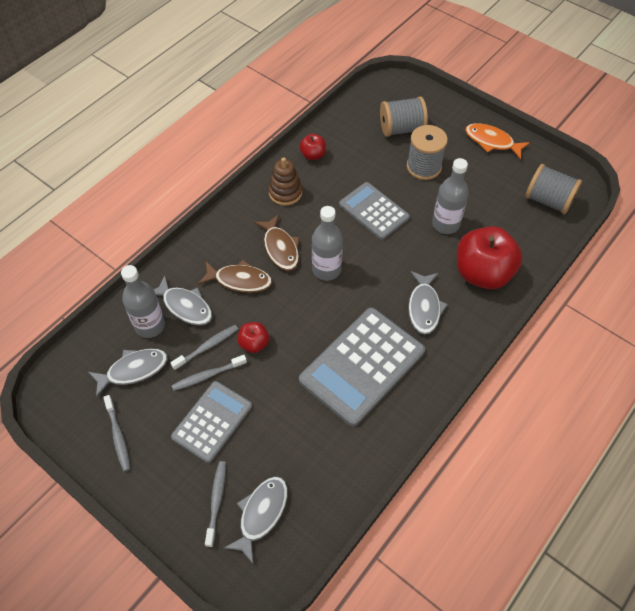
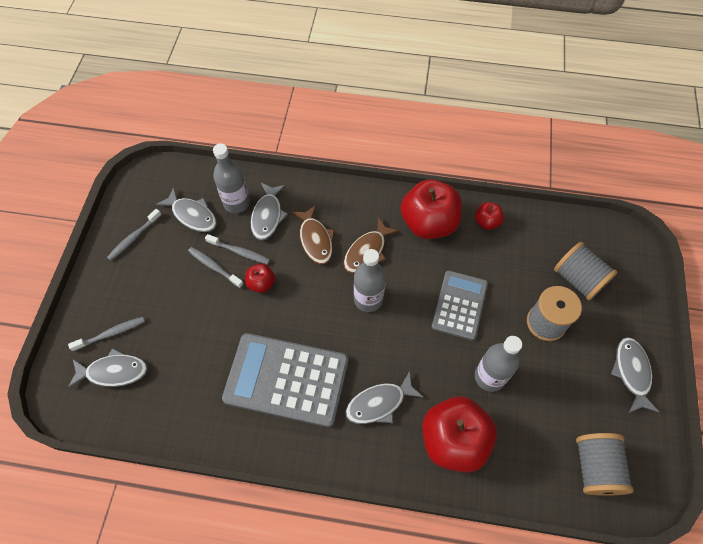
camera: 60 degrees right, 5 degrees up
grey calculator [171,381,252,463] -> none
brown stacking toy [268,157,302,206] -> red apple [401,179,462,239]
orange fish [465,123,530,159] -> grey fish [611,337,659,413]

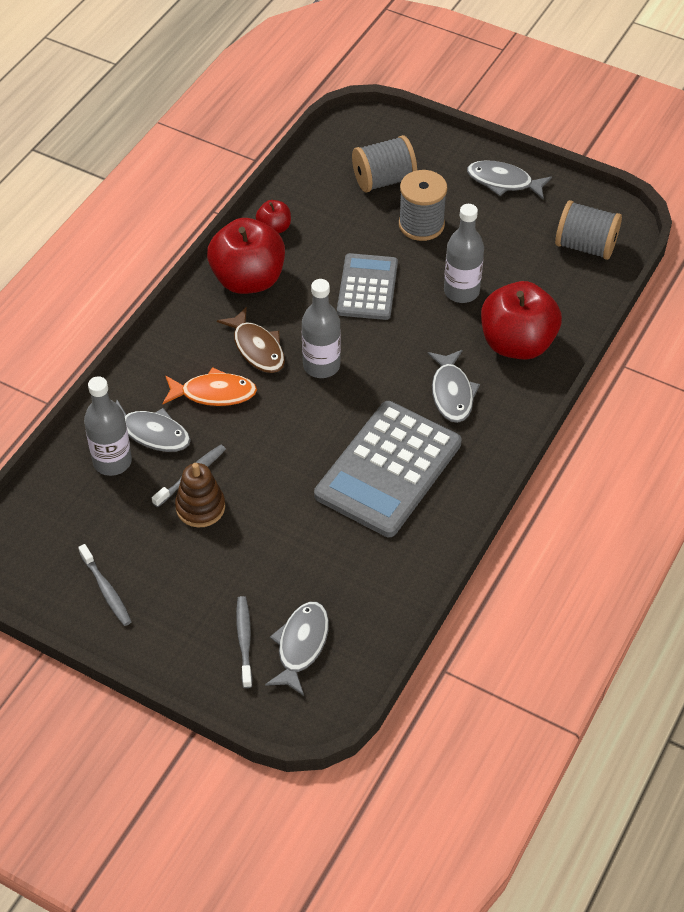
camera: 70 degrees left, 10 degrees down
grey fish [156,187,217,232] -> none
grey toothbrush [188,247,244,288] -> brown stacking toy [175,463,225,528]
red apple [245,264,275,293] -> none
brown fish [292,205,335,265] -> orange fish [163,367,257,406]
grey calculator [432,270,488,340] -> grey calculator turned 60 degrees clockwise [337,253,398,320]

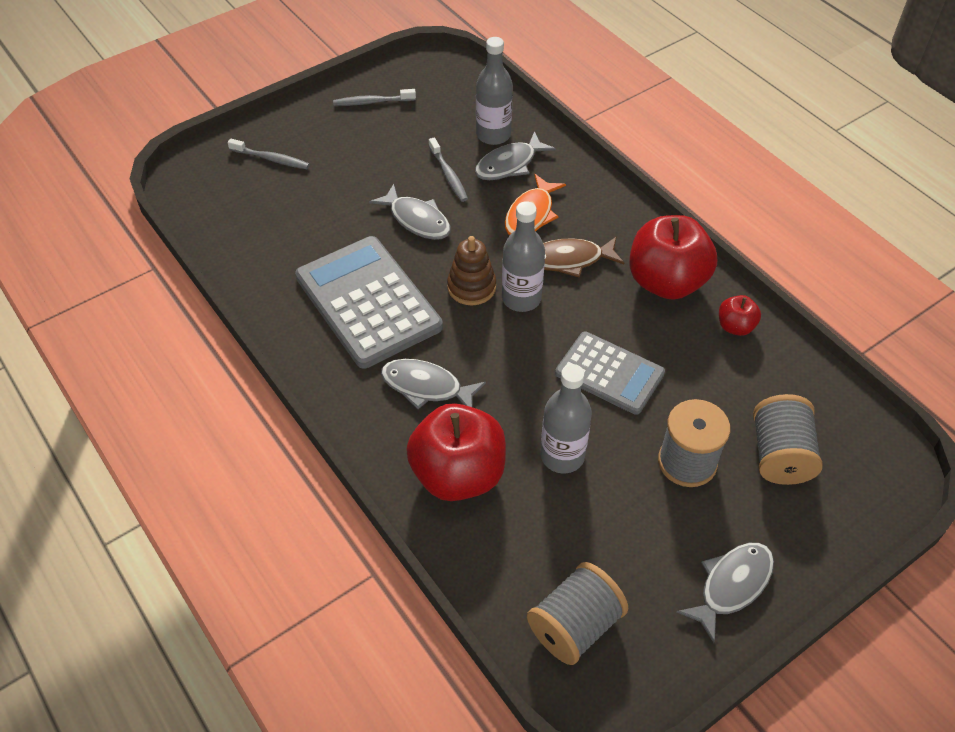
camera: 115 degrees right, 0 degrees up
brown stacking toy [175,463,225,528] -> brown stacking toy moved to [447,236,496,306]
grey fish [265,602,329,696] -> grey fish moved to [369,184,451,240]

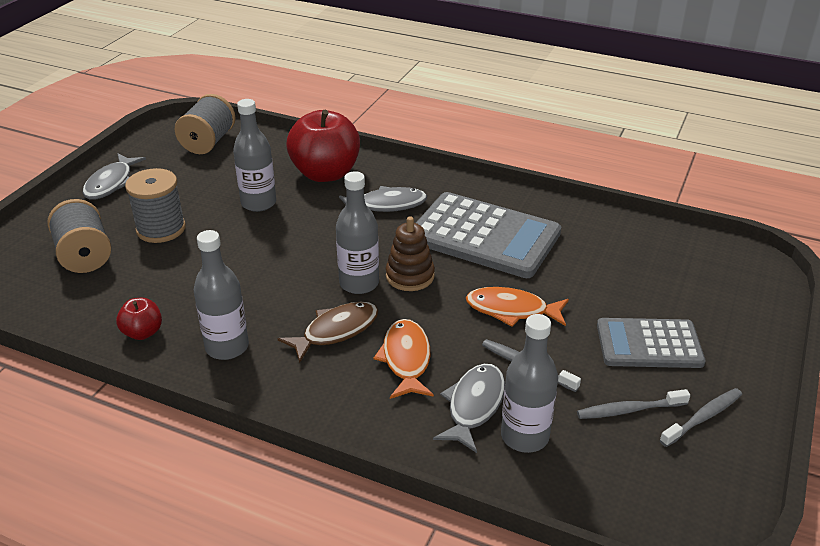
camera: 150 degrees right, 15 degrees down
grey toothbrush [228,138,310,169] -> grey toothbrush moved to [577,389,690,419]
grey fish [369,184,451,240] -> orange fish [466,287,569,326]
grey calculator [555,332,665,415] -> grey calculator moved to [597,318,706,368]
red apple [629,215,717,299] -> grey bottle [194,230,249,360]

